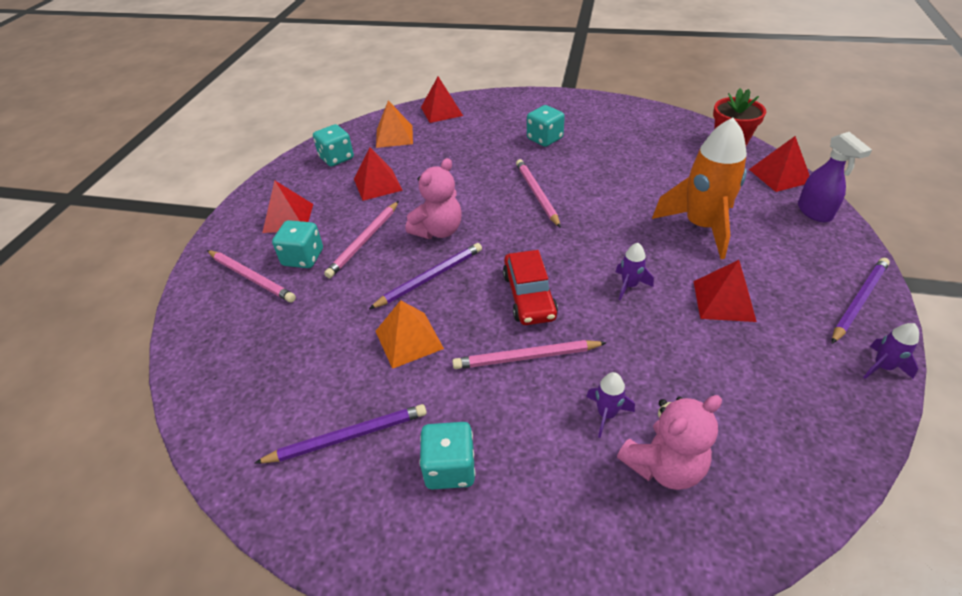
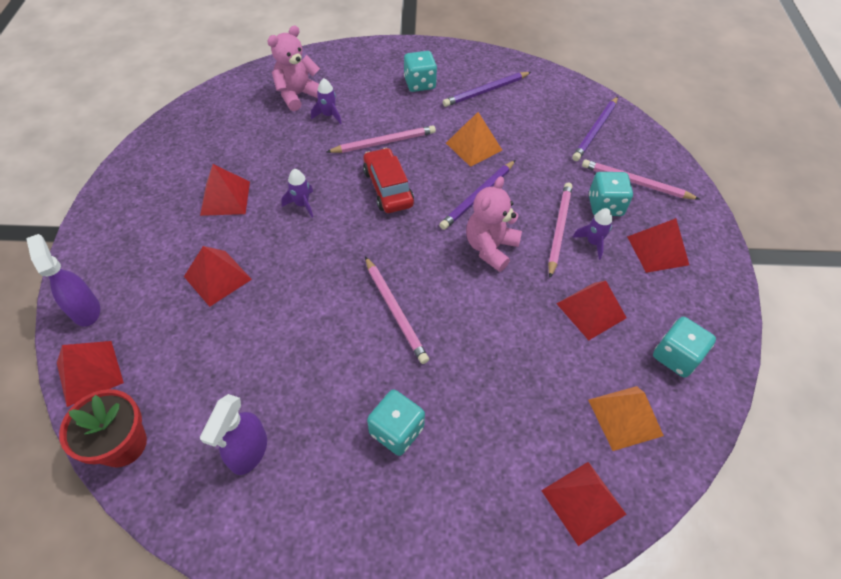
camera: 165 degrees right, 10 degrees up
orange rocket [652,118,747,259] -> red pyramid [184,246,252,307]
purple pencil [832,258,890,344] -> purple pencil moved to [572,96,618,161]
purple rocket [863,323,919,379] -> purple rocket moved to [573,208,612,260]
none -> purple spray bottle [200,394,267,475]

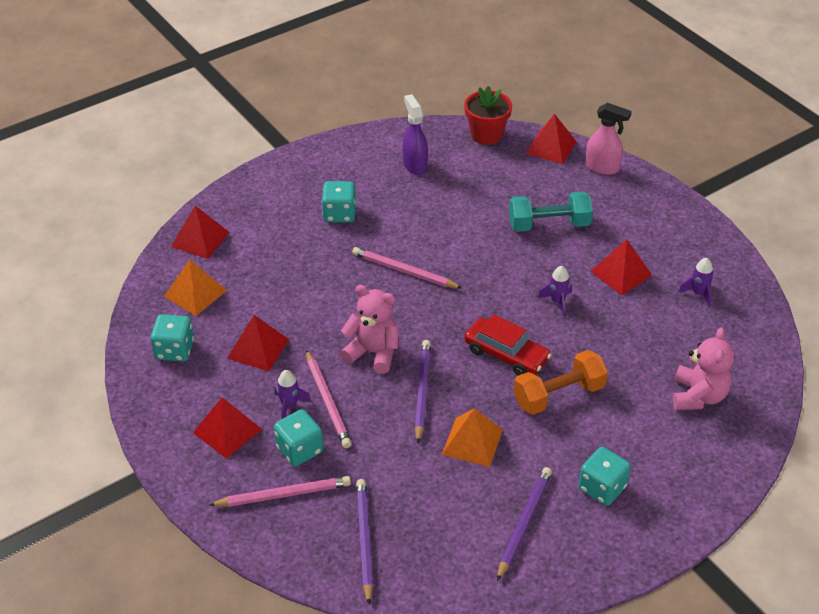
camera: 145 degrees right, 10 degrees down
purple spray bottle [26,234,100,327] -> pink spray bottle [585,103,632,175]
red pyramid [184,246,252,307] -> turquoise dumbbell [509,191,593,232]
purple rocket [311,78,342,124] -> purple rocket moved to [678,258,714,307]
pink pencil [327,125,436,153] -> orange dumbbell [514,350,608,415]
pink teddy bear [466,176,522,272] -> pink teddy bear turned 60 degrees counterclockwise [341,285,399,374]

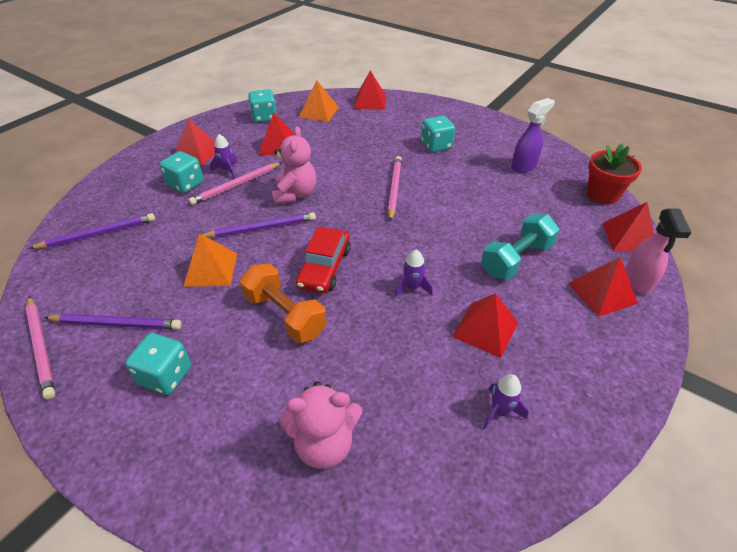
camera: 70 degrees right, 0 degrees up
pink pencil [209,476,351,507] -> pink pencil moved to [26,296,55,399]
turquoise dumbbell [509,191,593,232] -> turquoise dumbbell turned 75 degrees clockwise [481,214,560,280]
none -> red pyramid [568,257,638,317]

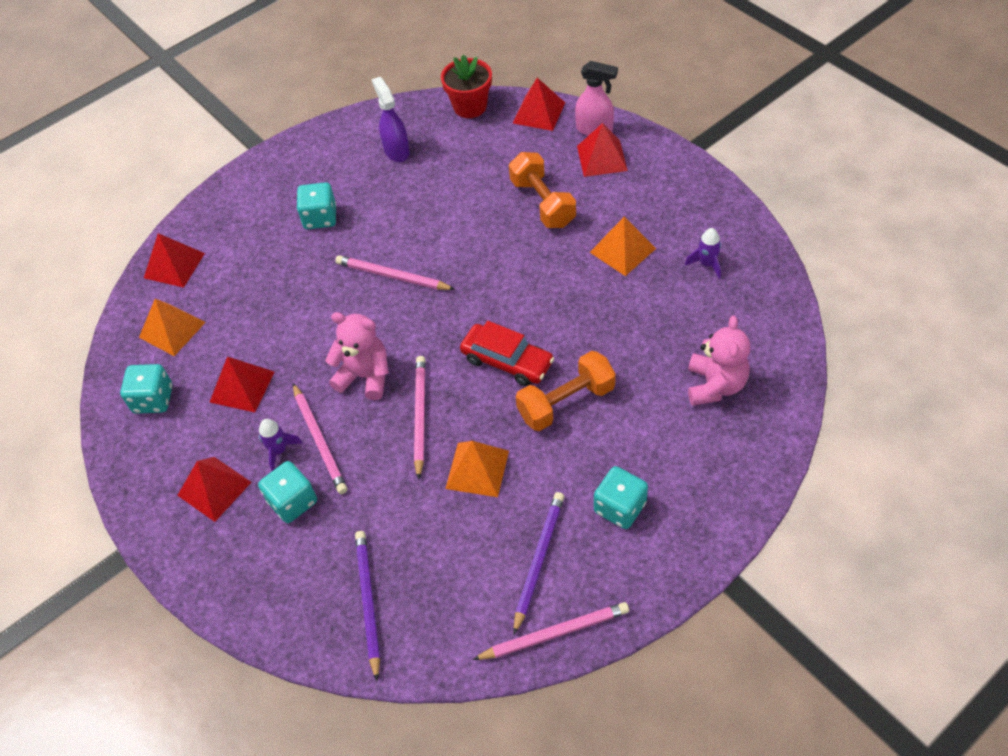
camera: 70 degrees left, 10 degrees up
purple pencil [202,212,316,238] -> pink pencil [414,356,426,480]
purple rocket [395,249,433,297] -> none
red pyramid [452,293,518,358] -> orange pyramid [590,217,656,276]
turquoise dumbbell [481,214,560,280] -> orange dumbbell [509,152,576,228]

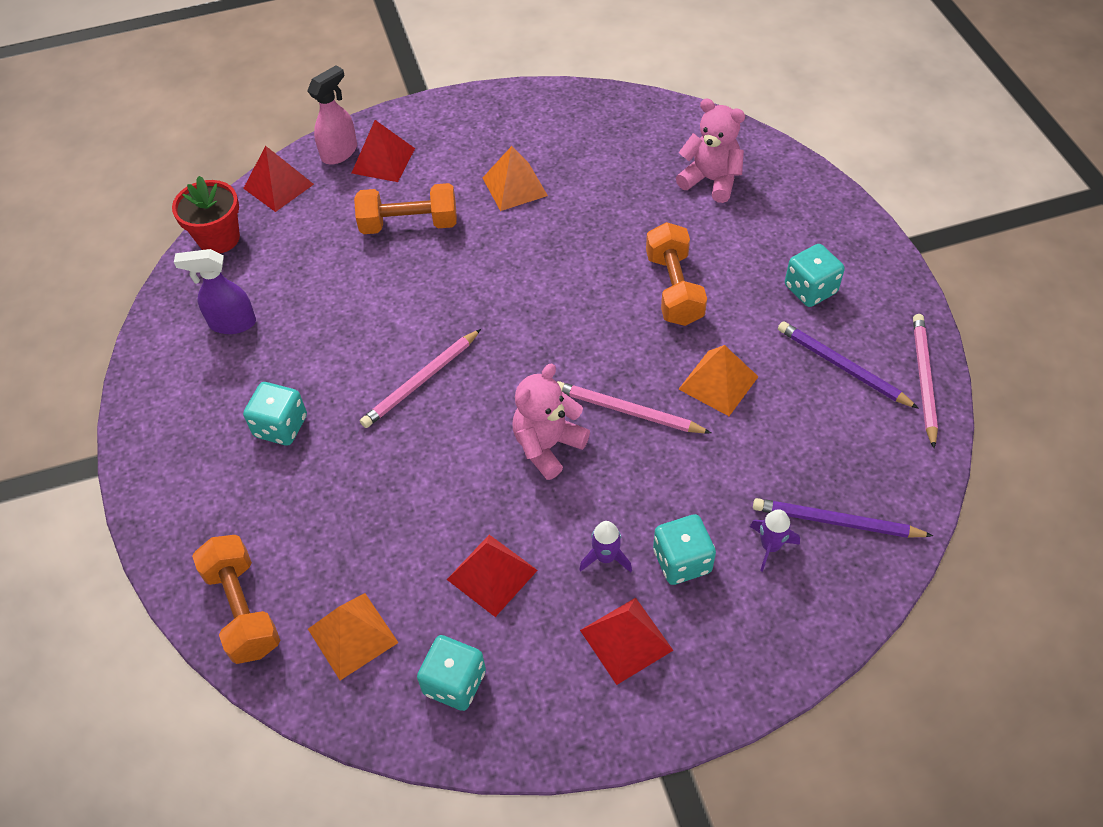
camera: 70 degrees left, 0 degrees up
red pyramid [144,233,205,288] -> orange dumbbell [192,535,280,664]
pink pencil [293,383,347,494] -> none
red car [460,321,554,386] -> none
purple rocket [685,228,721,279] -> purple rocket moved to [750,509,800,572]

